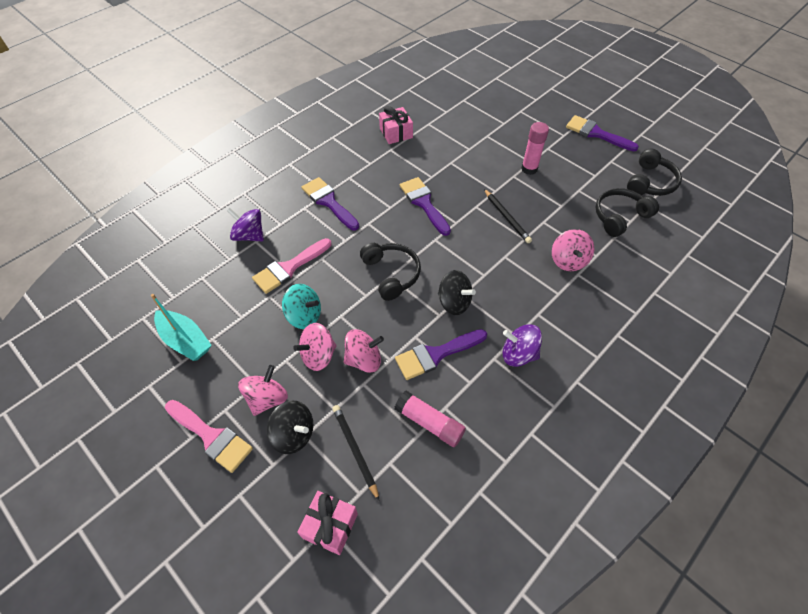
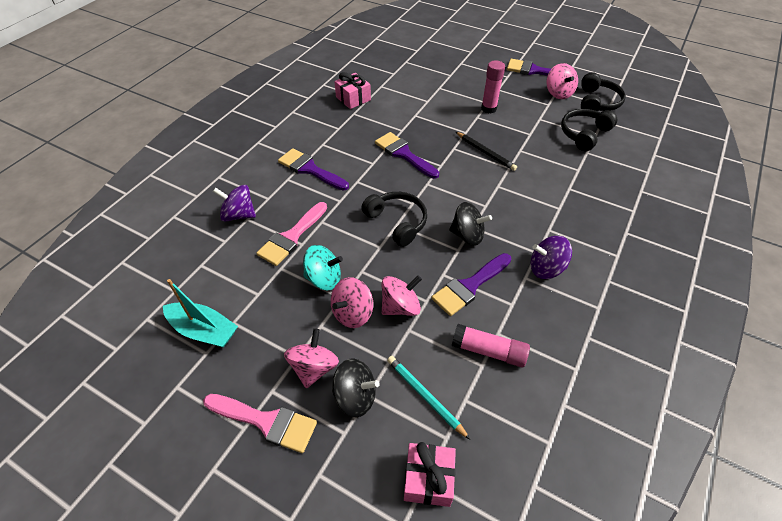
camera: 15 degrees left, 5 degrees down
black pencil [332,405,379,501] -> turquoise pencil [387,356,471,440]
pink spinning top [552,229,594,271] -> pink spinning top moved to [547,63,578,99]

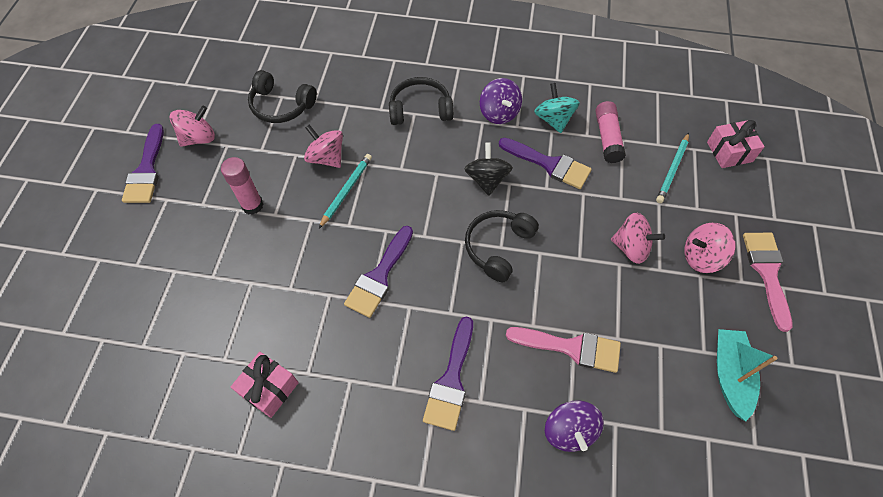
camera: 110 degrees left, 10 degrees up
turquoise spinning top [303,245,343,290] -> turquoise spinning top moved to [534,83,580,133]
black spinning top [332,358,379,417] -> none
pink spinning top [382,276,422,316] -> pink spinning top moved to [304,124,343,168]
black pencil [456,132,517,171] -> turquoise pencil [319,154,372,228]
black headphones [581,72,626,111] -> black headphones moved to [389,77,454,125]

